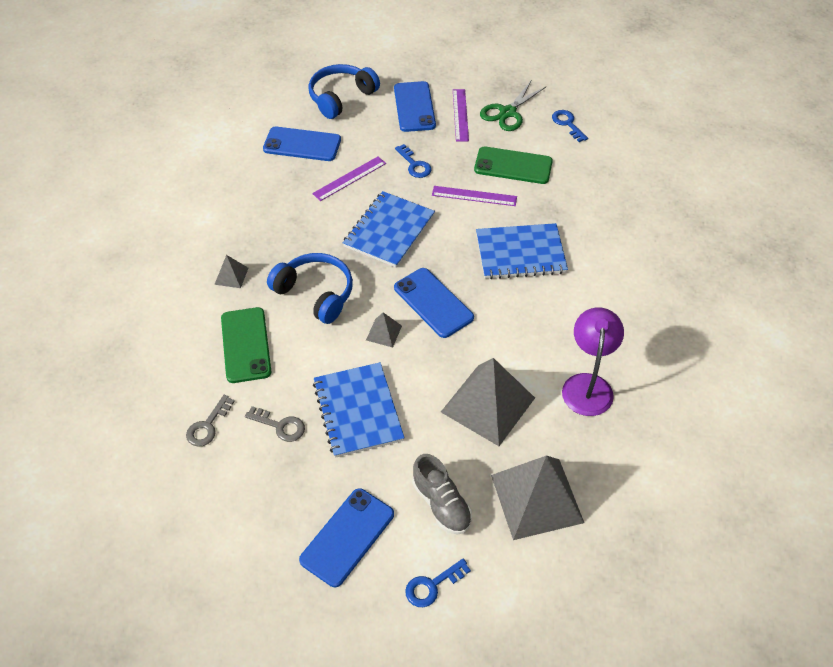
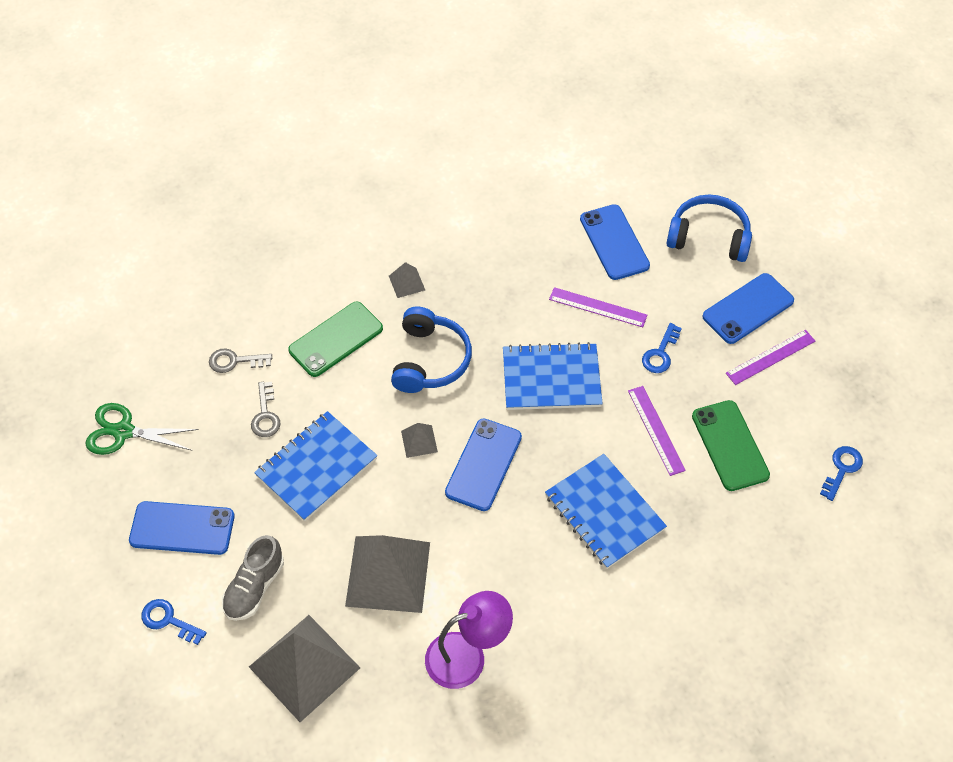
camera: 60 degrees right, 5 degrees up
green scissors [480,81,547,131] -> green scissors moved to [85,403,199,455]

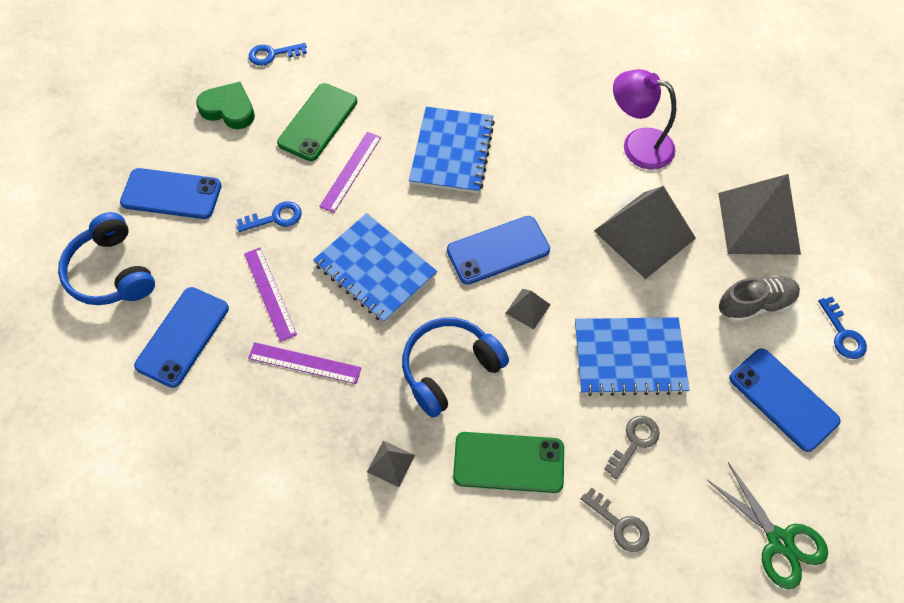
camera: 135 degrees left, 5 degrees up
purple ruler [726,330,815,385] -> purple ruler moved to [248,342,362,384]
none -> green heart [196,82,255,129]

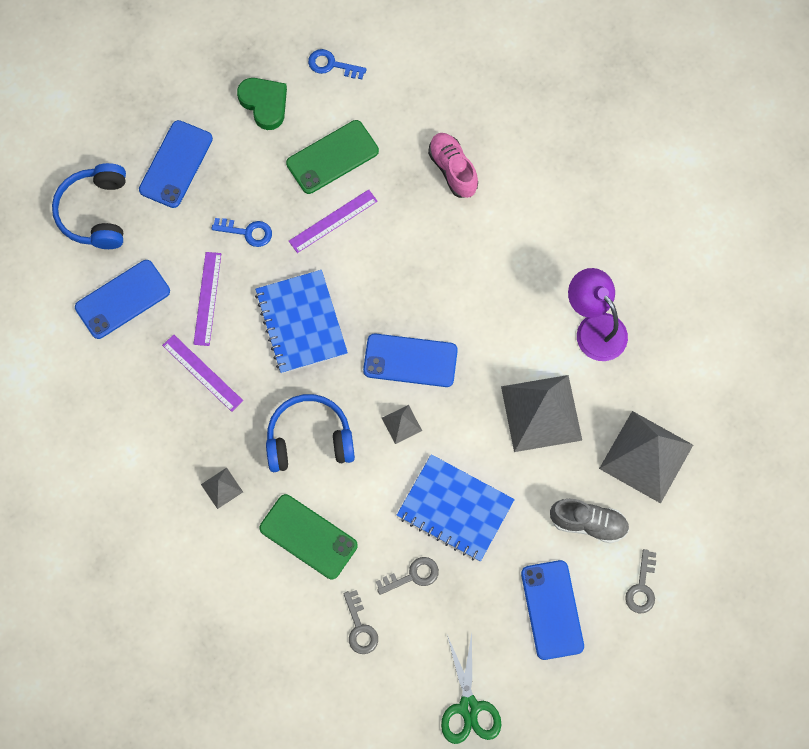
camera: 30 degrees right, 10 degrees up
blue phone [120,168,222,219] -> blue phone turned 75 degrees clockwise [139,120,213,208]
blue notebook [409,107,495,194] -> none
blue key [818,297,867,359] -> grey key [625,549,656,613]
none -> pink shoe [428,133,478,198]

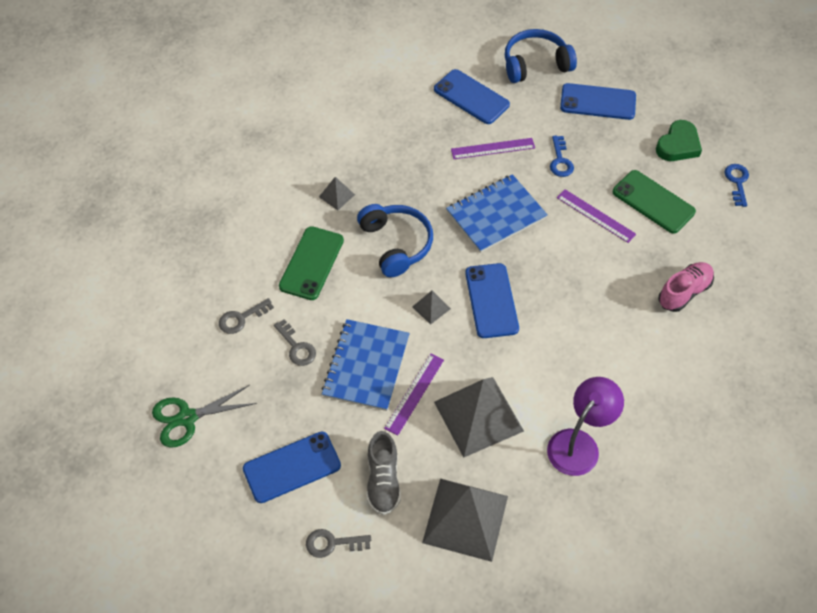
camera: 75 degrees right, 15 degrees down
purple ruler [162,335,243,412] -> purple ruler moved to [384,354,444,436]

